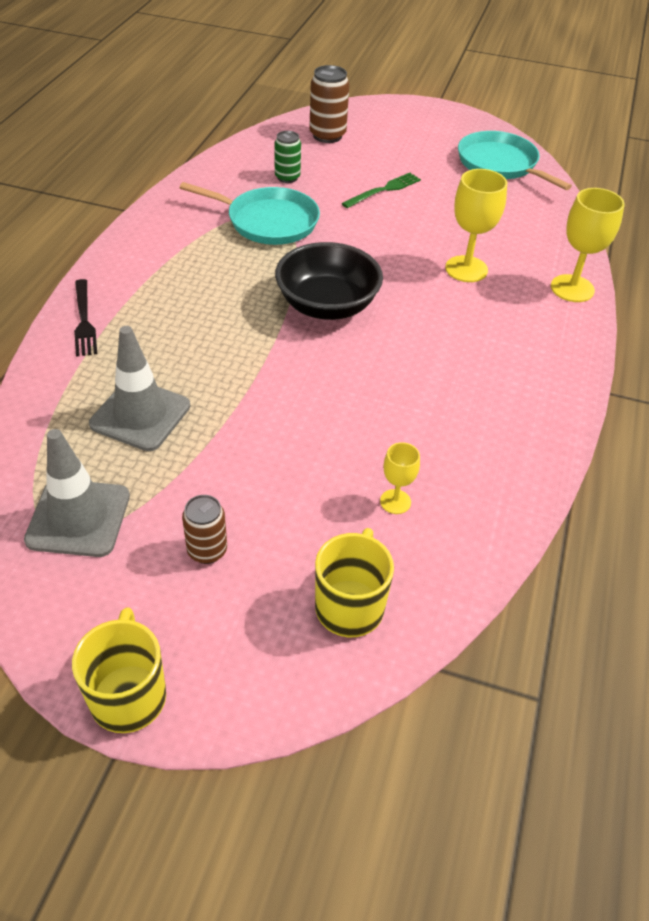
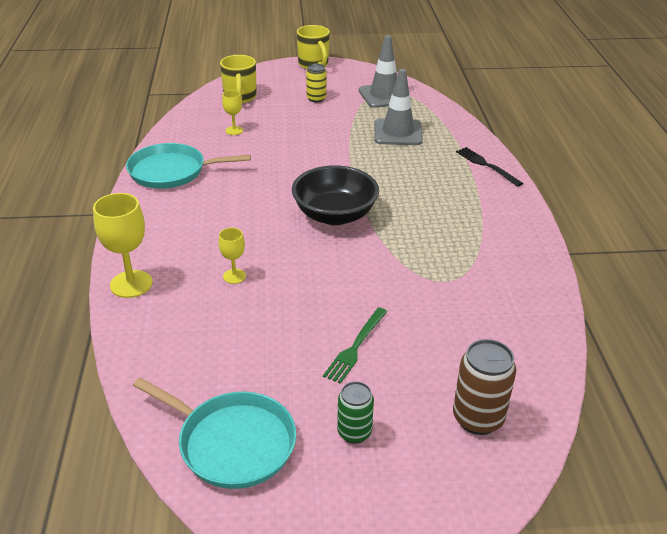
camera: 160 degrees right, 10 degrees down
turquoise pan [180,182,320,245] -> turquoise pan moved to [126,143,251,189]
brown can [182,495,227,564] -> yellow can [306,64,327,103]
green can [275,131,301,183] -> green can moved to [337,381,374,444]
yellow goblet [445,169,507,282] -> yellow goblet [219,228,246,284], size x0.56

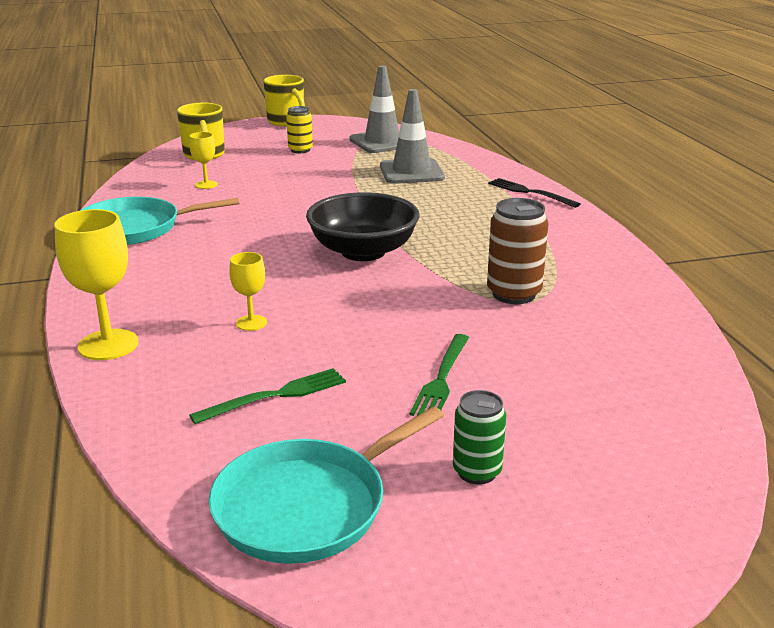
camera: 10 degrees left, 10 degrees down
turquoise pan [133,378,296,489] -> turquoise pan turned 120 degrees clockwise [208,406,444,564]
brown can [453,339,516,435] -> brown can moved to [487,198,549,304]
none -> green fork [189,368,346,424]

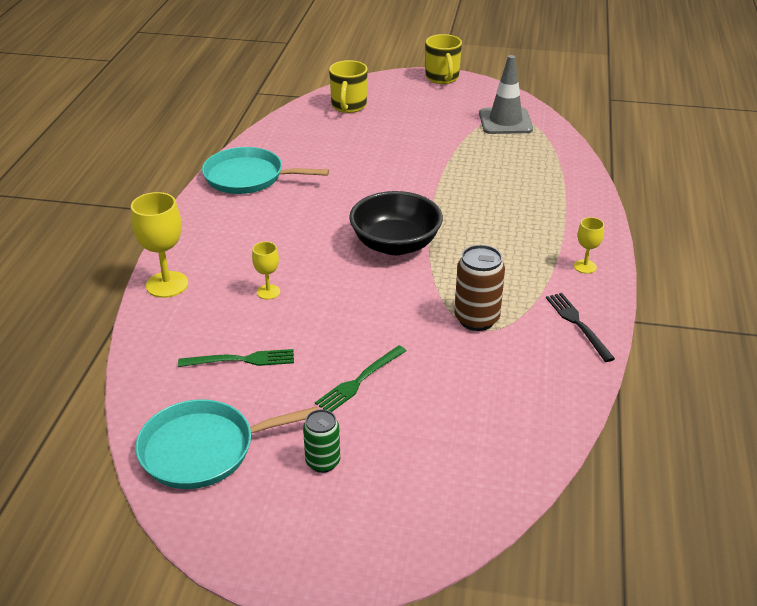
camera: 25 degrees right, 10 degrees up
yellow goblet [189,132,218,189] -> yellow goblet moved to [574,217,604,274]
yellow can [286,106,313,153] -> none
grey traffic cone [380,89,445,184] -> none
black fork [488,178,581,208] -> black fork moved to [546,293,615,362]

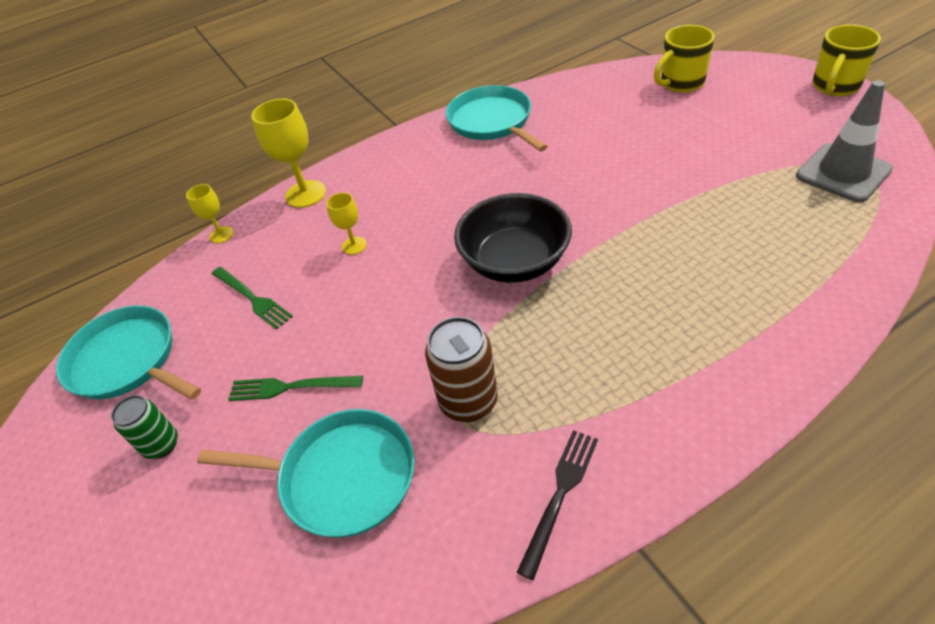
camera: 55 degrees right, 10 degrees up
yellow goblet [574,217,604,274] -> yellow goblet moved to [186,184,234,243]
none -> turquoise pan [197,409,415,537]

